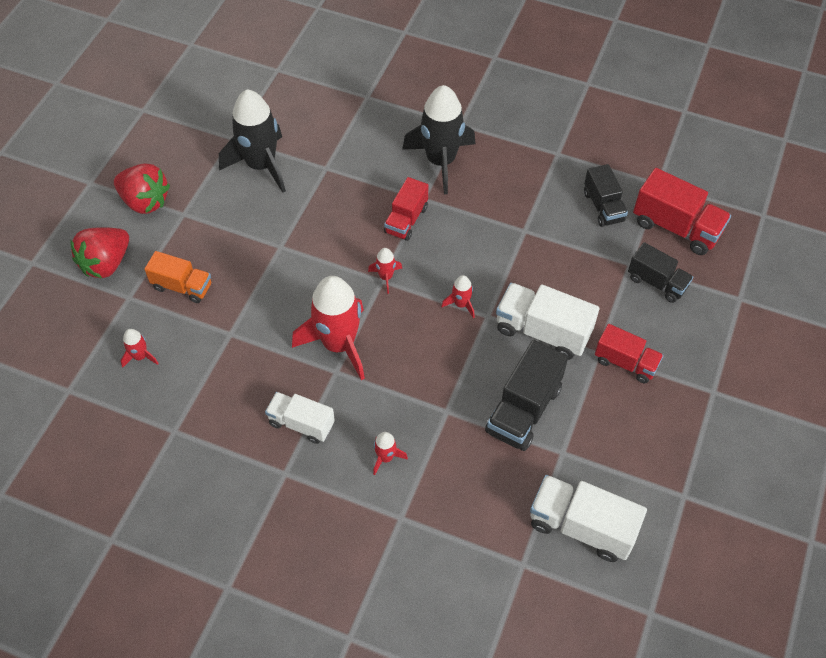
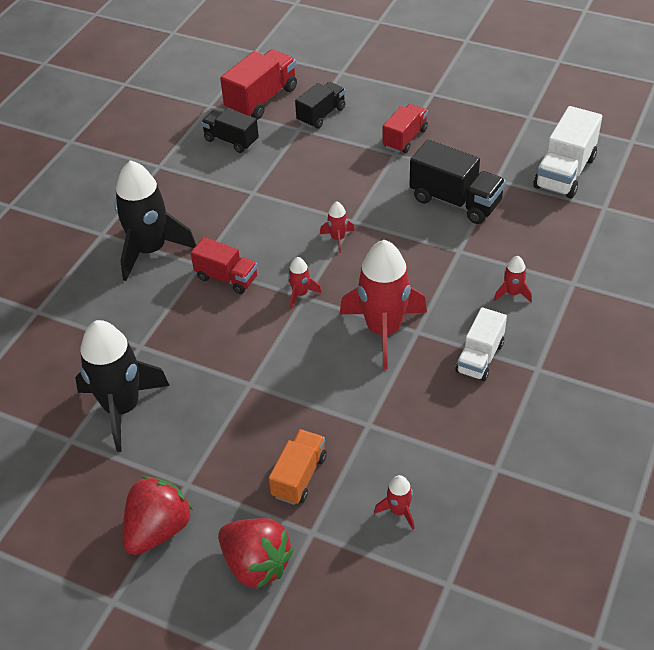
camera: 85 degrees left, 10 degrees down
white truck [496,283,599,360] -> none
black truck [584,164,628,227] -> black truck turned 135 degrees counterclockwise [201,108,259,153]

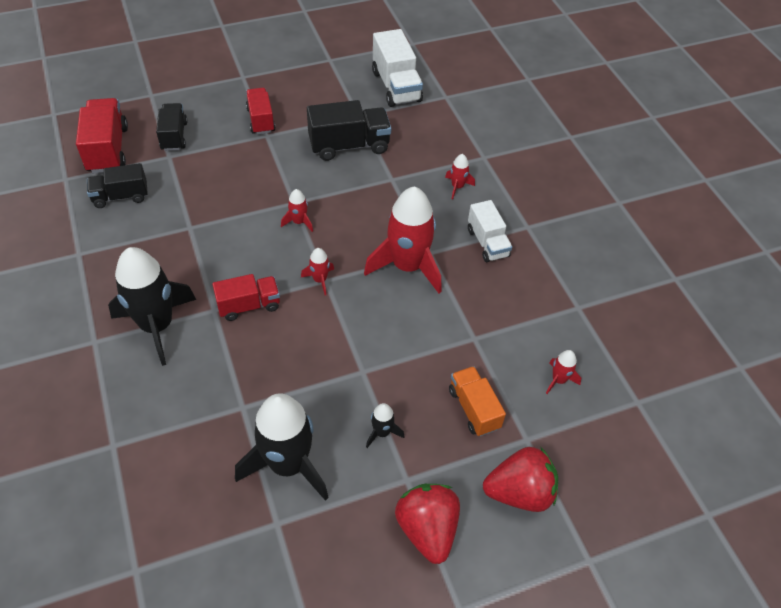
camera: 50 degrees left, 5 degrees up
none -> black rocket [366,403,404,448]

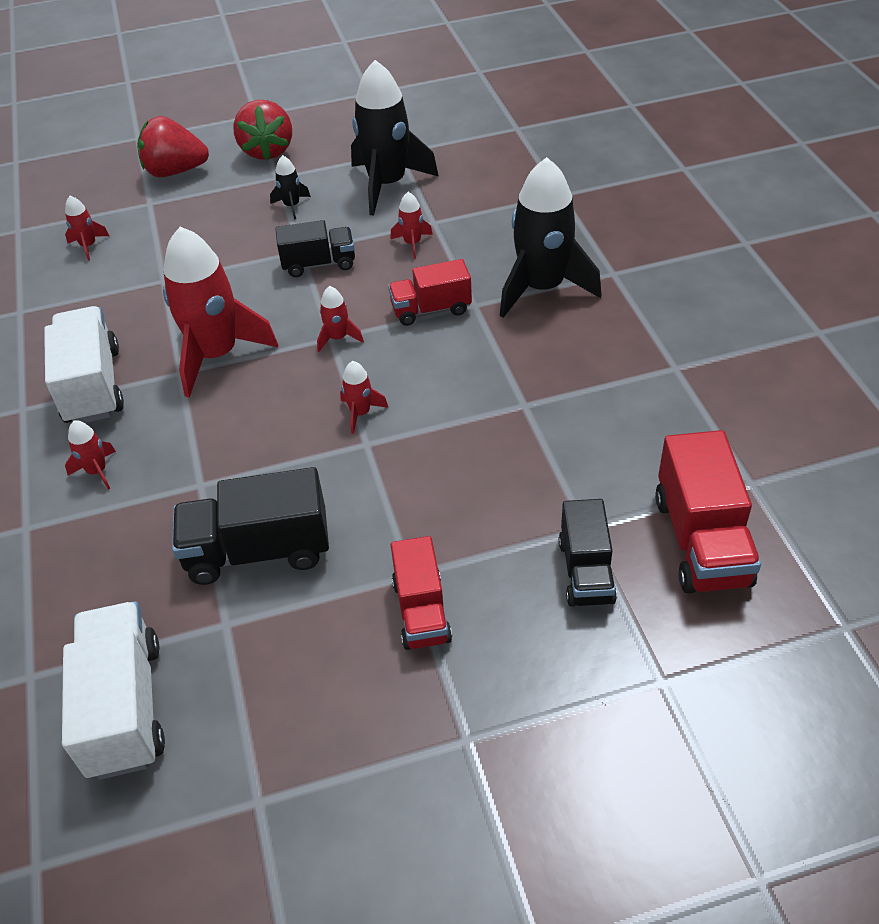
camera: 170 degrees left, 5 degrees down
black truck [87,163,148,208] -> black truck moved to [276,220,355,277]
orange truck [449,366,506,436] -> none
white truck [468,200,512,262] -> white truck [44,306,124,423], size x1.52
none -> red rocket [390,192,433,259]

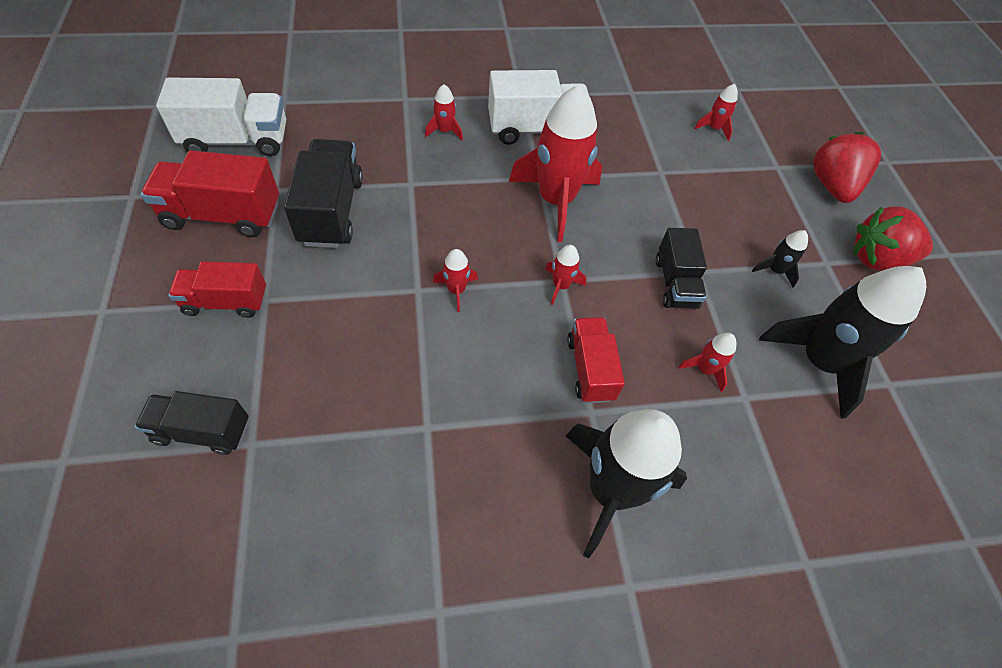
camera: 90 degrees right, 10 degrees up
red truck [655,430,761,594] -> red truck moved to [141,150,279,237]

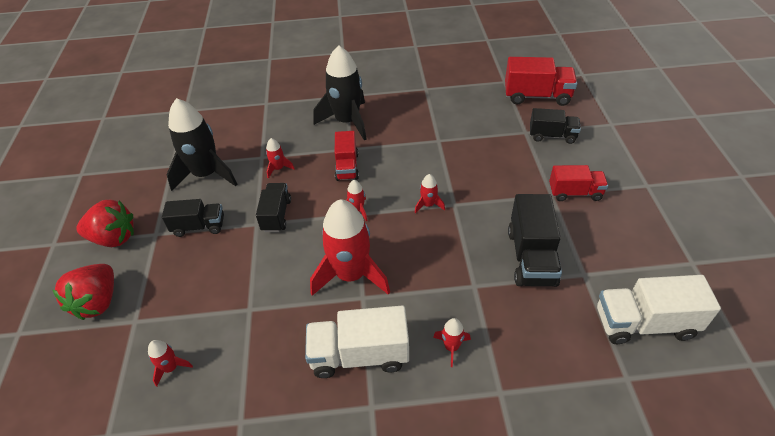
camera: 170 degrees left, 10 degrees down
red truck [141,150,279,237] -> red truck moved to [505,57,577,106]
black rocket [752,230,808,288] -> black truck [162,199,224,237]

